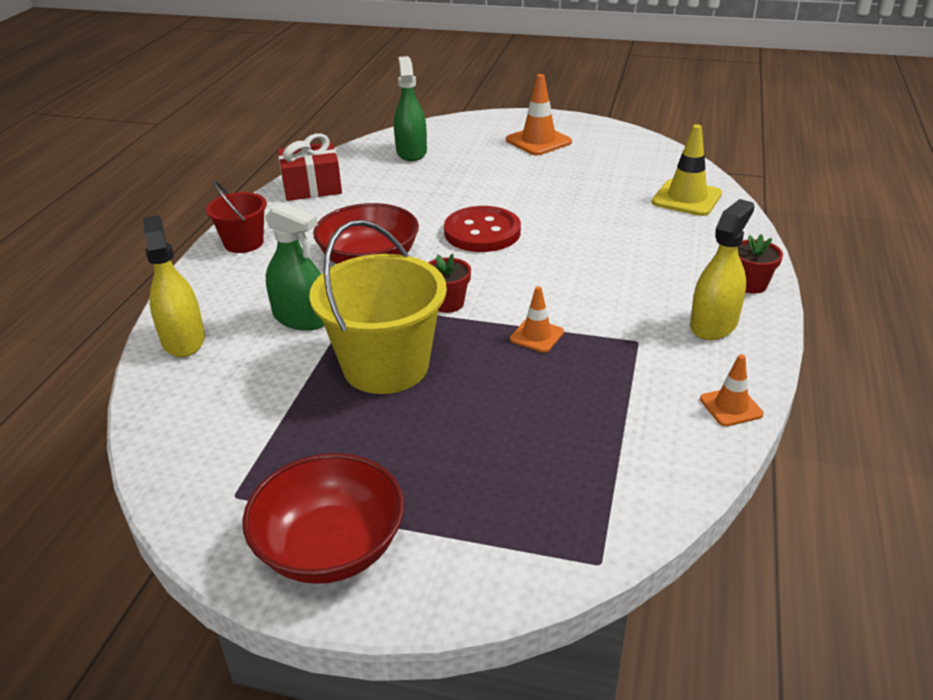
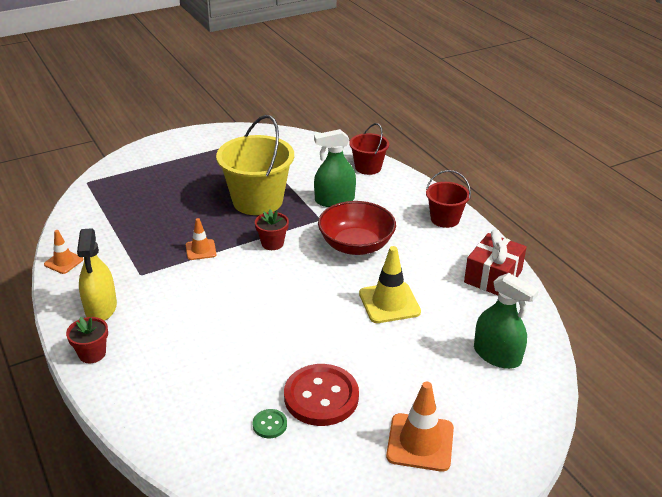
camera: 135 degrees right, 0 degrees up
yellow spray bottle [143,215,205,357] -> red bucket [349,123,389,175]
red bowl [242,453,404,584] -> none
red button [444,206,521,252] -> red button moved to [284,364,359,426]
yellow traffic cone [652,124,722,216] -> yellow traffic cone moved to [359,246,421,323]
none -> green button [253,409,287,438]

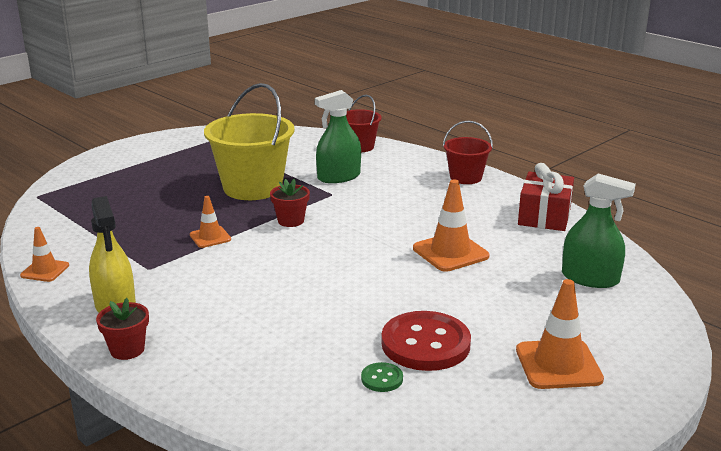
camera: 15 degrees left, 10 degrees down
red bowl [318,201,396,255] -> none
yellow traffic cone [359,246,421,323] -> orange traffic cone [413,179,490,272]

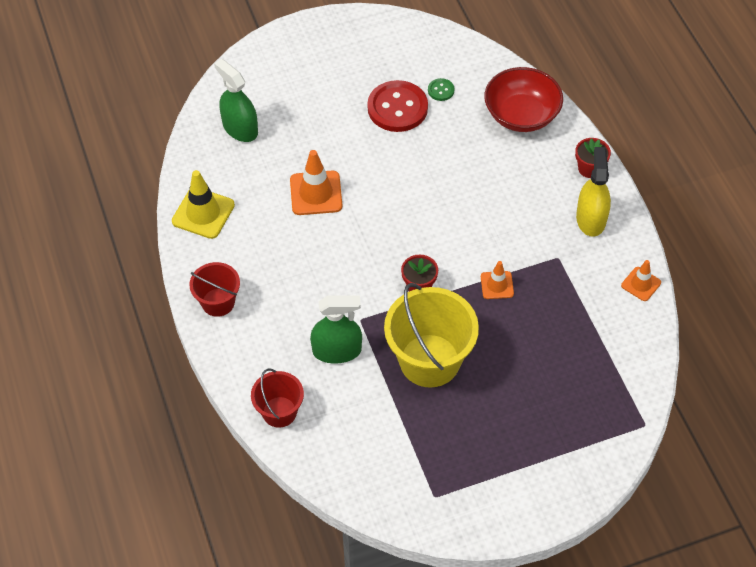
camera: 155 degrees left, 30 degrees up
orange traffic cone [516,279,604,389] -> none
red gift [518,163,574,231] -> yellow traffic cone [172,170,235,239]
none -> red bowl [484,67,563,132]

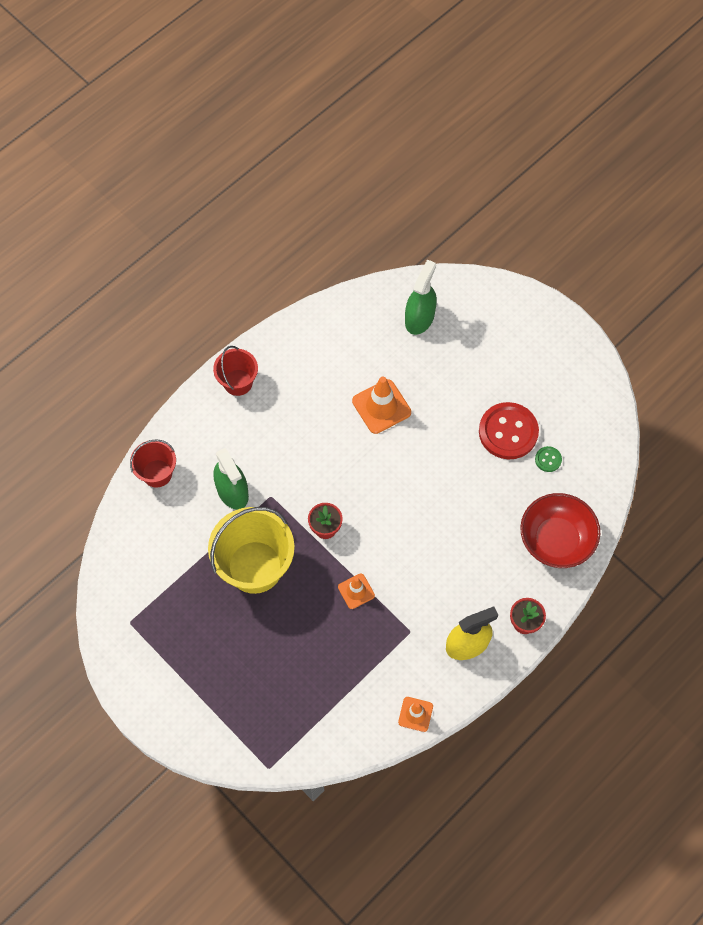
camera: 65 degrees right, 10 degrees up
yellow traffic cone [172,170,235,239] -> none

